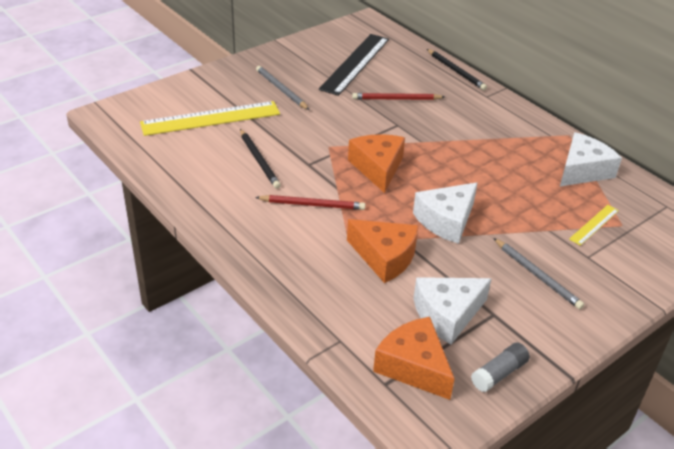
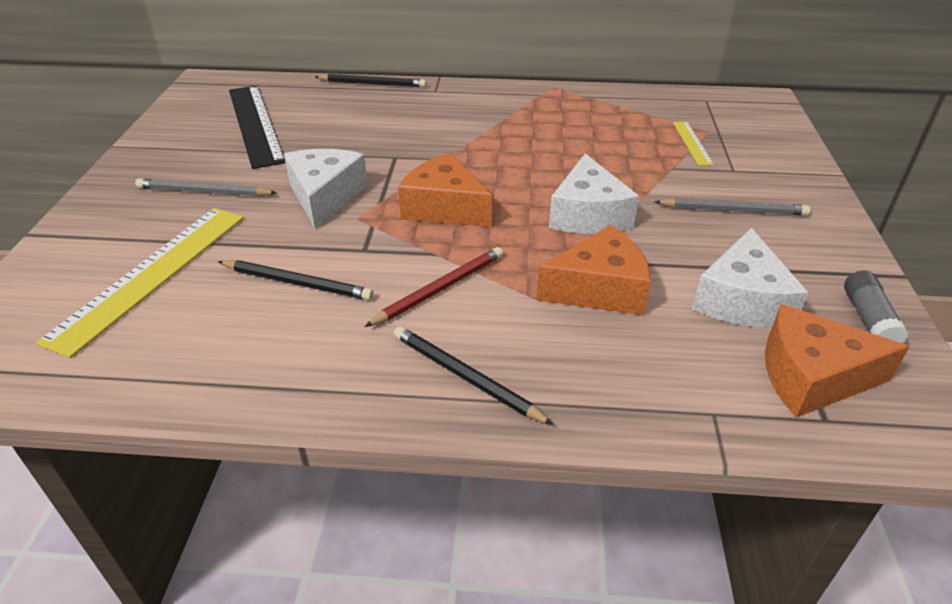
camera: 45 degrees left, 0 degrees up
red pencil [352,93,444,100] -> none
white cheese [560,132,622,186] -> white cheese moved to [284,149,368,228]
none -> black pencil [394,326,554,425]

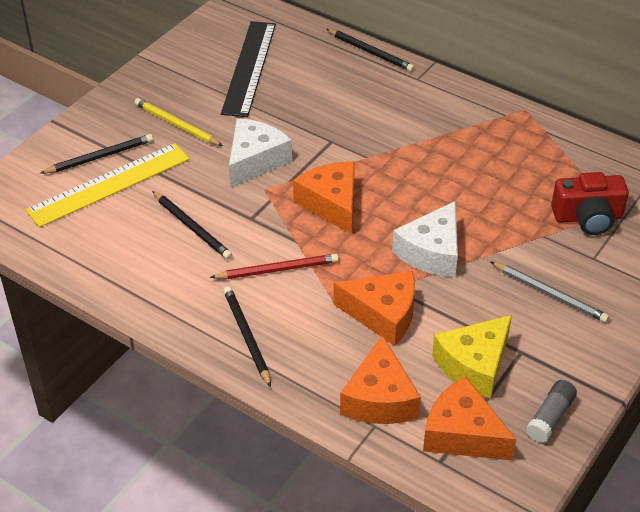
camera: 30 degrees right, 5 degrees up
grey pencil [135,178,277,196] -> yellow pencil [134,98,223,146]
yellow ruler [673,122,714,166] -> red camera [551,172,629,235]
white cheese [692,228,809,328] -> yellow cheese [432,315,512,399]
none -> black pencil [40,134,153,174]
none -> orange cheese [340,335,421,424]

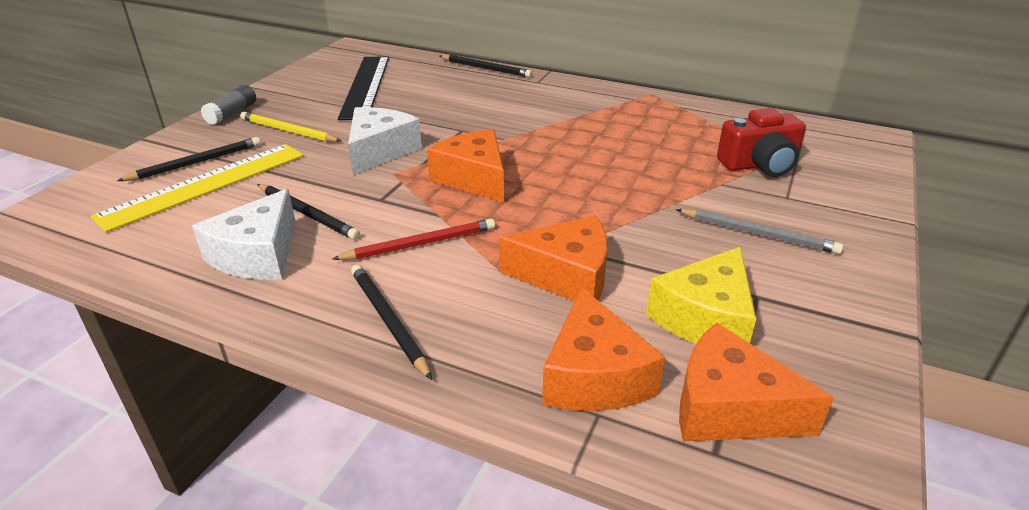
camera: 10 degrees left, 10 degrees down
white cheese [392,201,458,277] -> white cheese moved to [192,189,296,280]
grey glue stick [526,380,577,443] -> grey glue stick moved to [201,85,256,125]

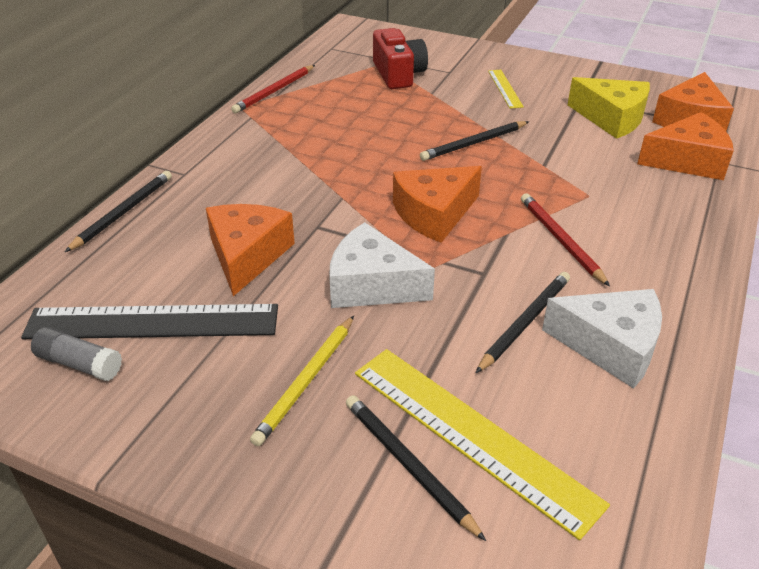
camera: 90 degrees left, 5 degrees up
grey glue stick [201,85,256,125] -> grey glue stick moved to [31,327,122,381]
black pencil [351,265,432,380] -> black pencil moved to [420,121,529,161]
orange cheese [499,216,608,302] -> orange cheese moved to [206,204,295,296]
grey pencil [676,209,844,254] -> yellow ruler [488,70,524,109]
none -> red pencil [231,65,315,113]

